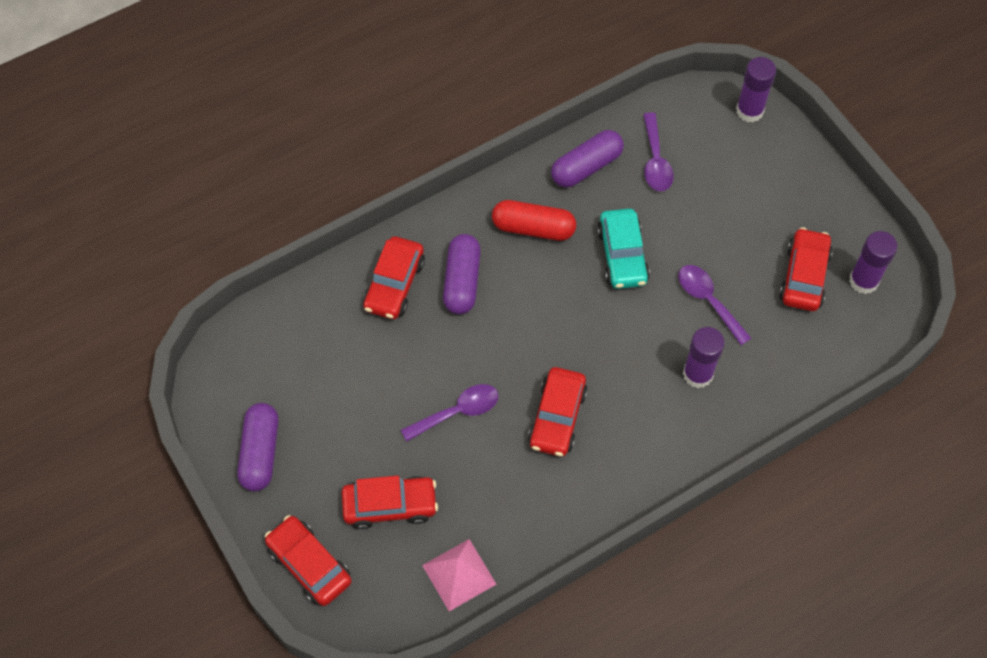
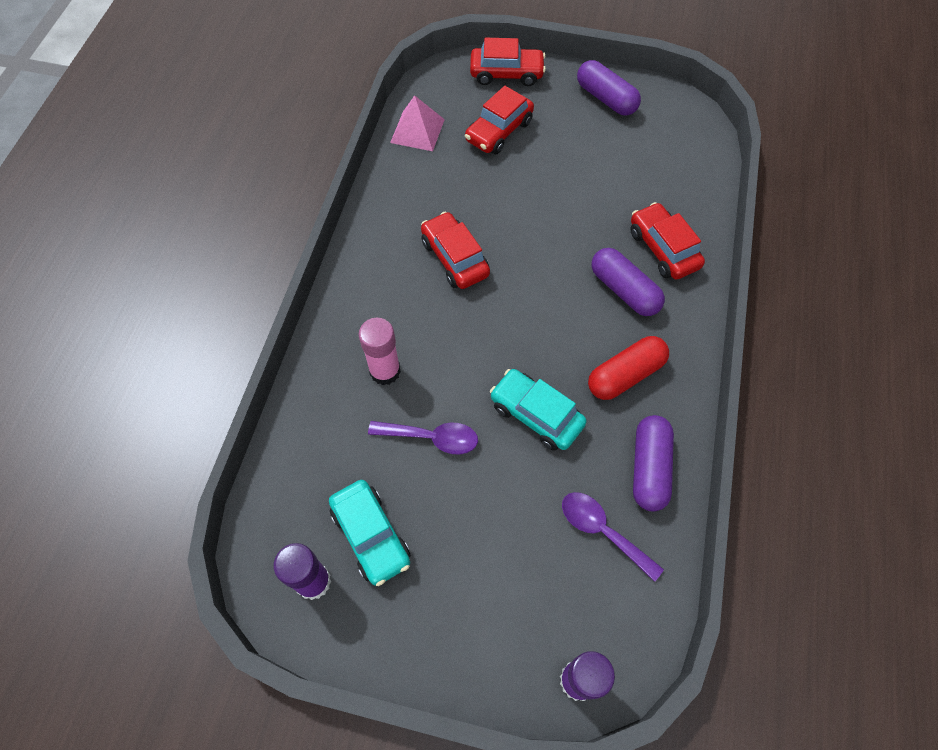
camera: 135 degrees right, 0 degrees up
purple spoon [401,384,499,442] -> none
purple glue stick [683,327,725,388] -> pink glue stick [359,318,401,385]
red car [779,227,833,311] -> turquoise car [329,480,410,586]

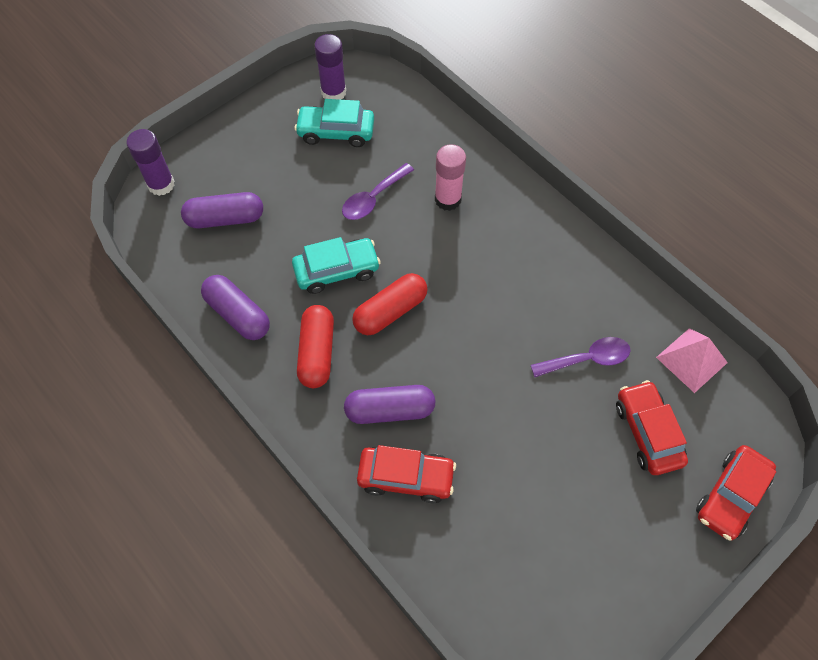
camera: 125 degrees right, 0 degrees up
red car [421,212,490,289] -> none
purple spoon [562,492,664,582] -> purple spoon moved to [531,337,630,377]
purple capsule [577,60,641,116] -> purple capsule moved to [181,192,263,228]
none -> red capsule [352,273,428,335]

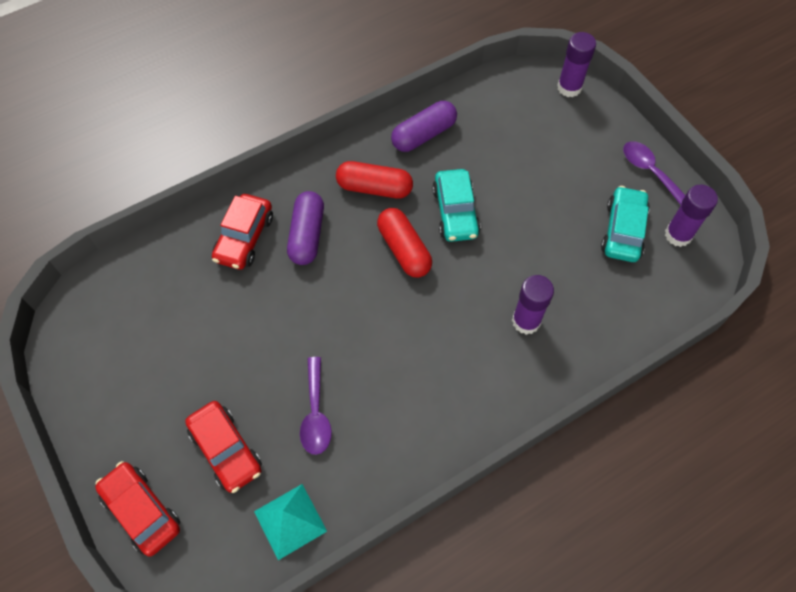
camera: 100 degrees right, 0 degrees up
purple capsule [181,192,263,228] -> none
purple spoon [342,163,414,220] -> purple spoon moved to [623,141,685,205]
pink glue stick [435,144,466,211] -> purple glue stick [512,275,554,335]
red car [616,380,688,475] -> red car turned 60 degrees clockwise [185,401,262,493]
pink pyramid [656,328,728,393] -> turquoise pyramid [254,484,327,560]

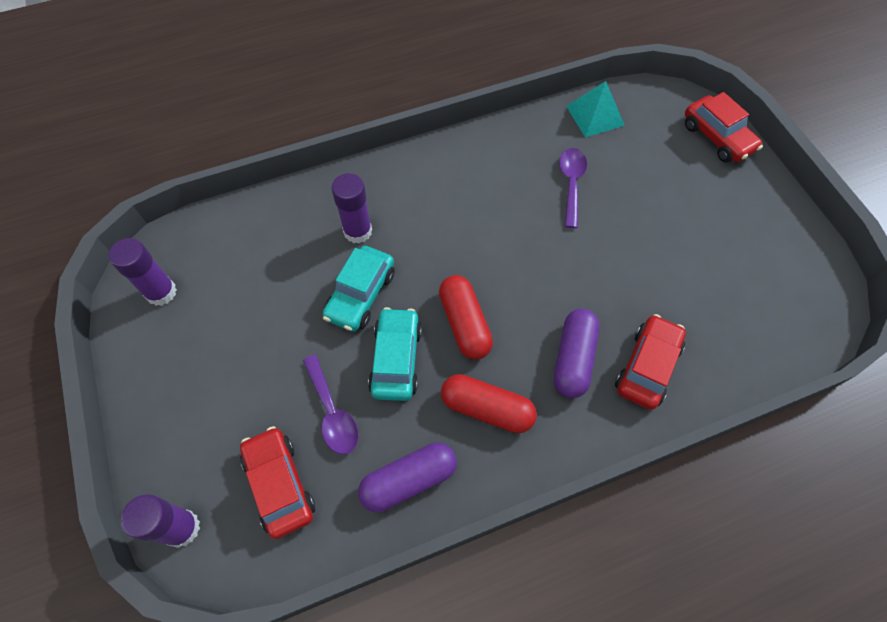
camera: 170 degrees left, 0 degrees up
red car [185,401,262,493] -> red car moved to [240,426,315,539]
turquoise car [601,186,650,262] -> turquoise car moved to [323,246,395,332]
purple spoon [623,141,685,205] -> purple spoon moved to [303,354,359,455]

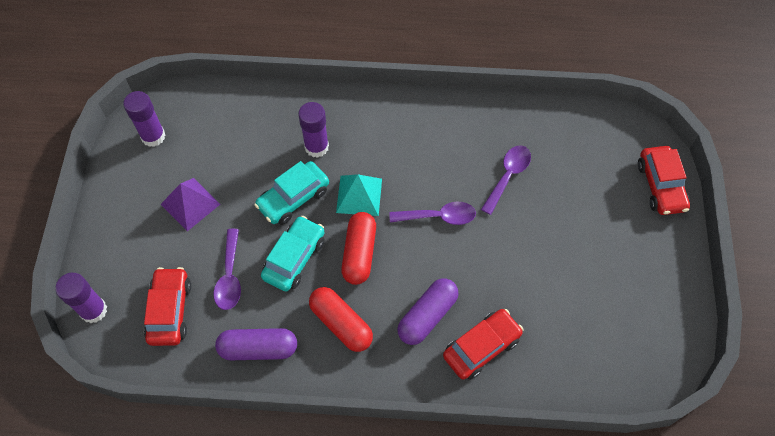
camera: 25 degrees right, 0 degrees up
turquoise pyramid [566,81,625,137] -> turquoise pyramid moved to [336,174,382,216]
none -> purple pyramid [161,178,220,231]
none -> purple spoon [389,202,476,225]

